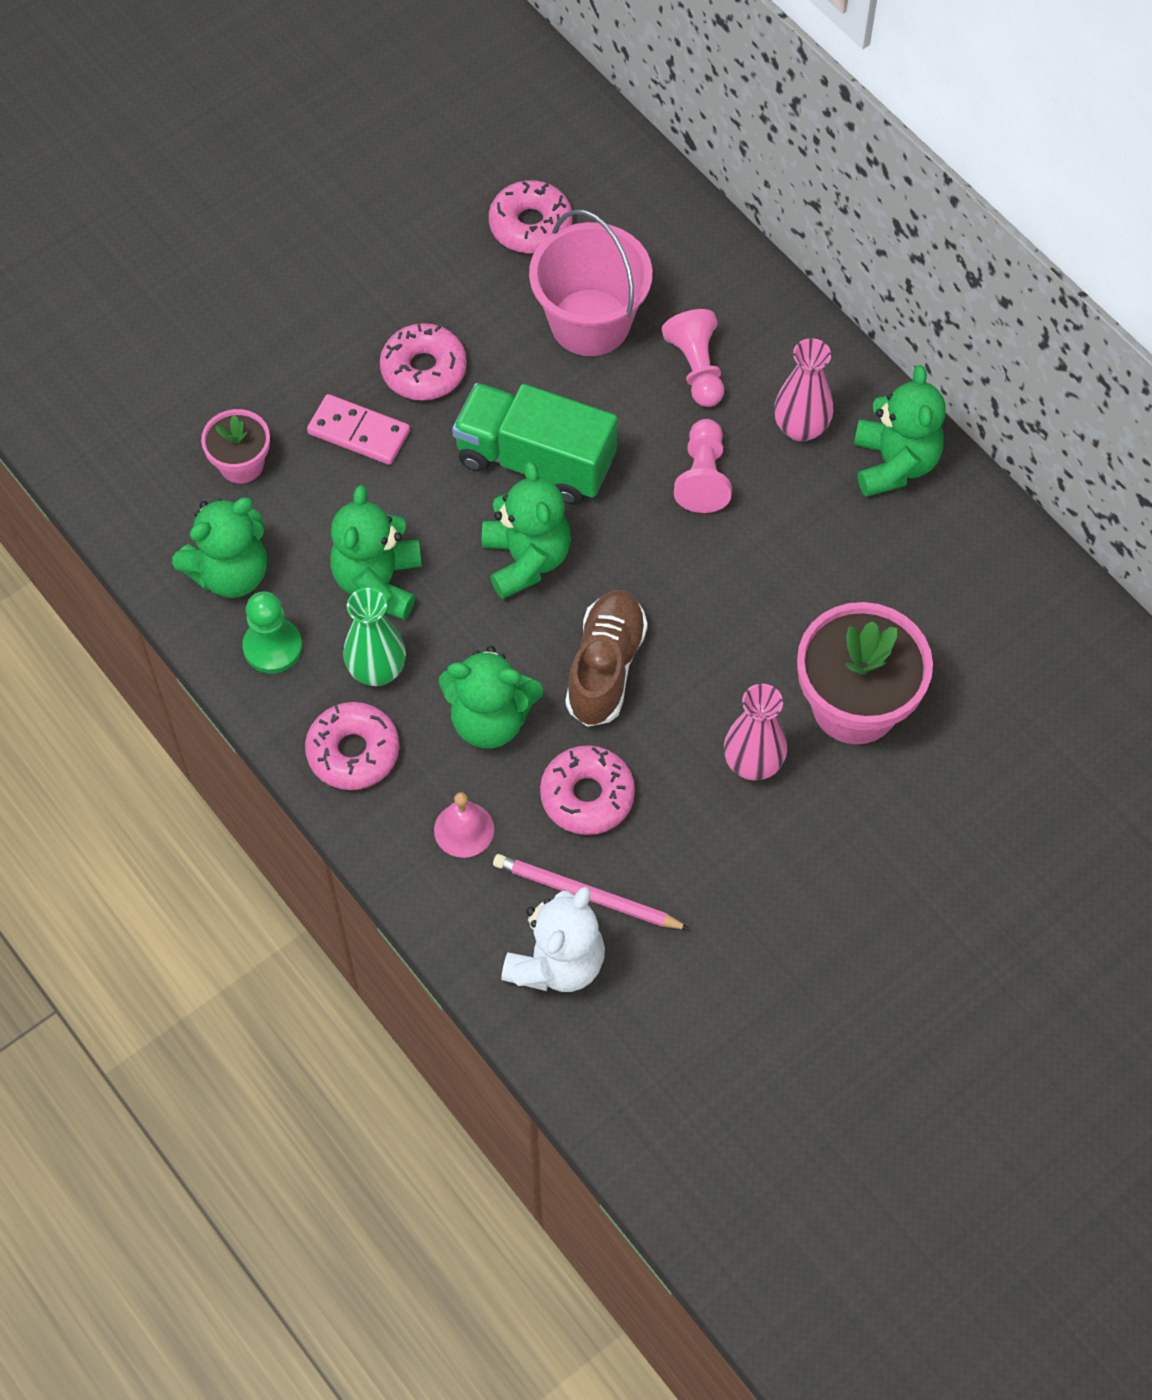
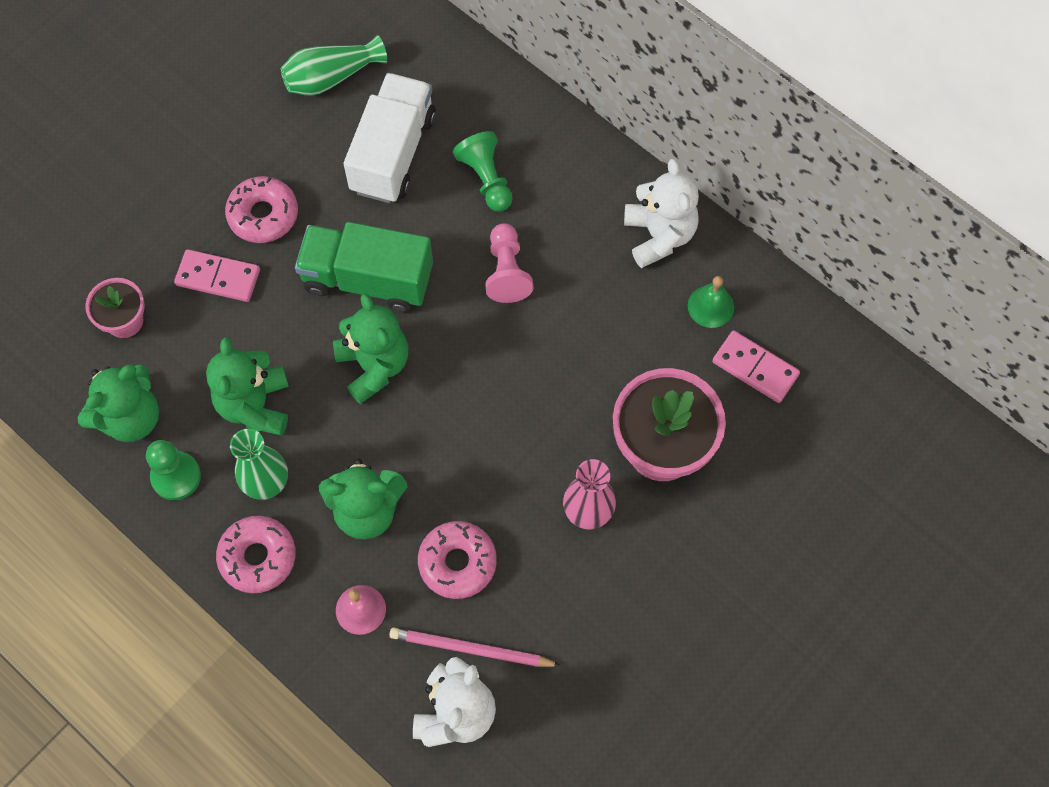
camera: 10 degrees left, 5 degrees up
pink donut [489,180,572,253] -> green vase [281,35,387,96]
pink bucket [529,209,652,356] -> white truck [344,73,436,203]
brown shoe [565,590,648,727] -> none
pink pawn [661,309,724,407] -> green pawn [453,131,513,212]
pink vase [774,338,833,442] -> none
green teddy bear [854,365,946,497] -> white teddy bear [624,159,699,268]
none -> green bell [688,276,734,328]
none -> pink domino [712,330,800,403]

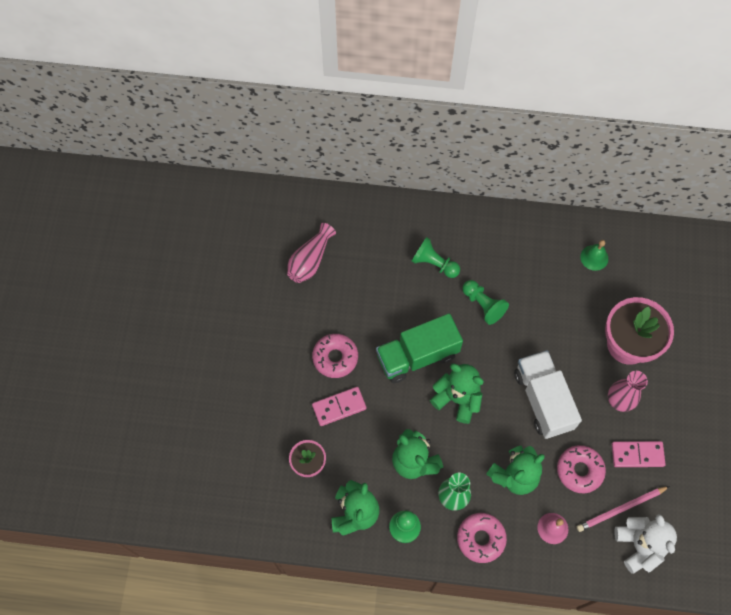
camera: 35 degrees left, 0 degrees up
green vase [281,35,387,96] -> pink vase [287,223,336,283]
white truck [344,73,436,203] -> white truck moved to [514,350,582,439]
pink pawn [485,223,533,303] -> green pawn [462,280,509,325]
white teddy bear [624,159,699,268] -> none
pink domino [712,330,800,403] -> pink domino moved to [612,441,666,467]

